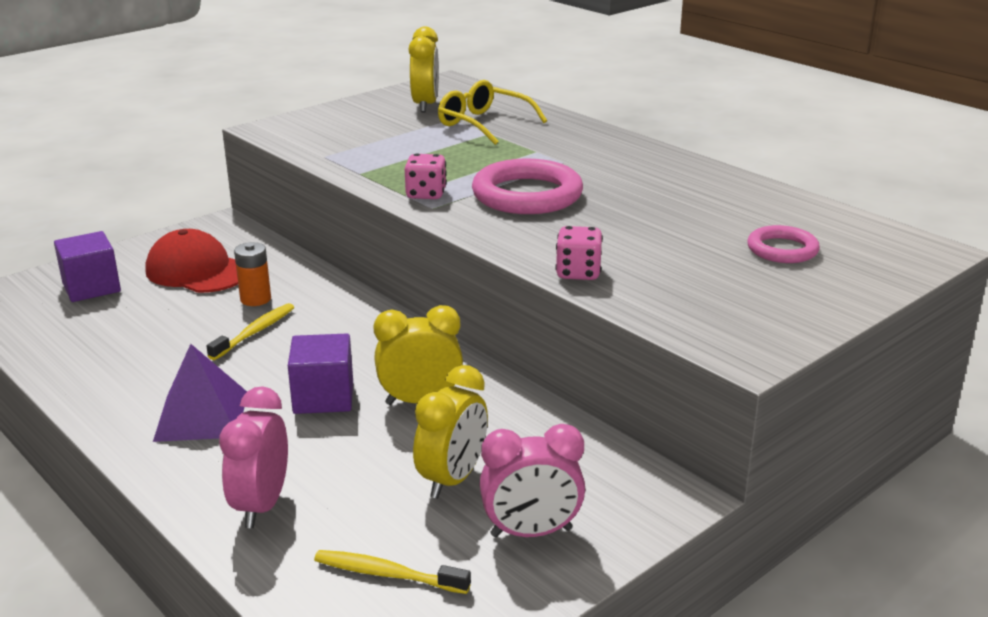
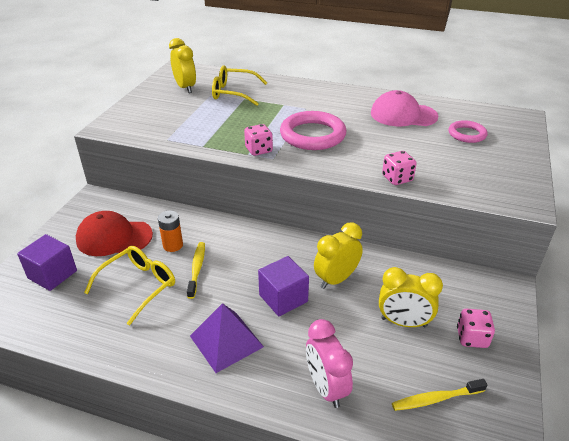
camera: 30 degrees left, 10 degrees up
yellow clock [413,365,488,499] -> yellow clock turned 105 degrees clockwise [379,267,443,327]
pink clock [480,424,585,537] -> pink dice [457,309,495,348]
none -> yellow glasses [84,246,175,326]
none -> pink cap [371,90,438,126]

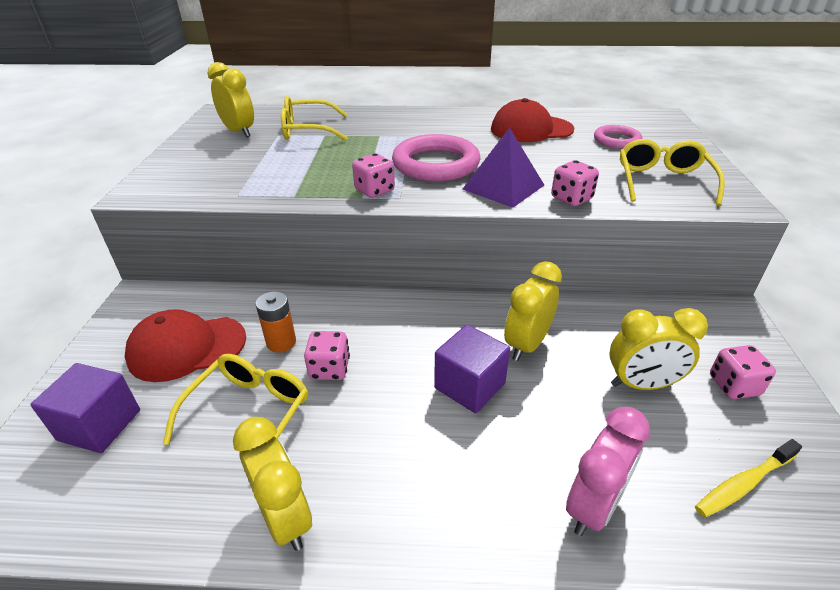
camera: 15 degrees left, 0 degrees up
yellow toothbrush [187,242,205,299] -> pink dice [304,331,350,380]
purple pyramid [190,303,264,373] -> purple pyramid moved to [463,128,544,208]
pink clock [306,319,353,408] -> pink clock turned 105 degrees counterclockwise [566,407,650,536]
pink cap [371,90,438,126] -> red cap [491,98,574,142]
none -> yellow clock [233,417,312,551]
none -> yellow glasses [620,139,725,206]

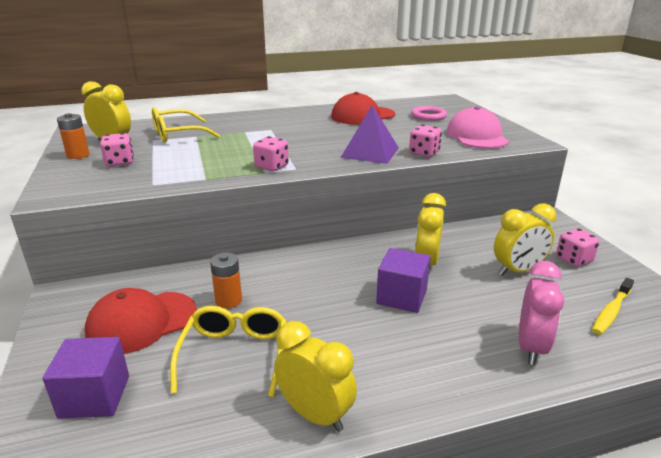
camera: 20 degrees left, 10 degrees down
pink dice [304,331,350,380] -> pink dice moved to [100,133,134,167]
pink ring [392,134,480,181] -> none
yellow glasses [620,139,725,206] -> pink cap [446,106,509,149]
none -> orange battery [57,113,90,159]

